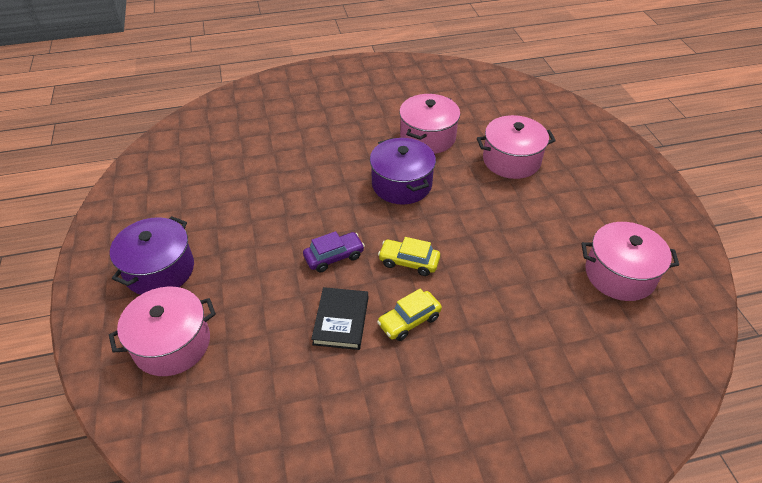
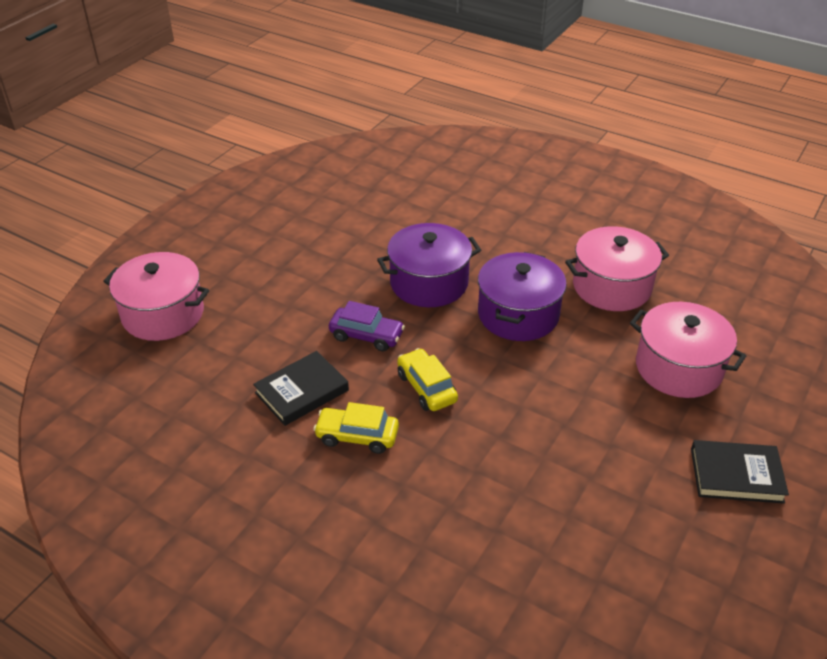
camera: 45 degrees right, 5 degrees down
purple pot [110,216,194,295] -> purple pot moved to [377,223,481,307]
pink pot [582,222,679,301] -> none
none -> black book [691,440,789,504]

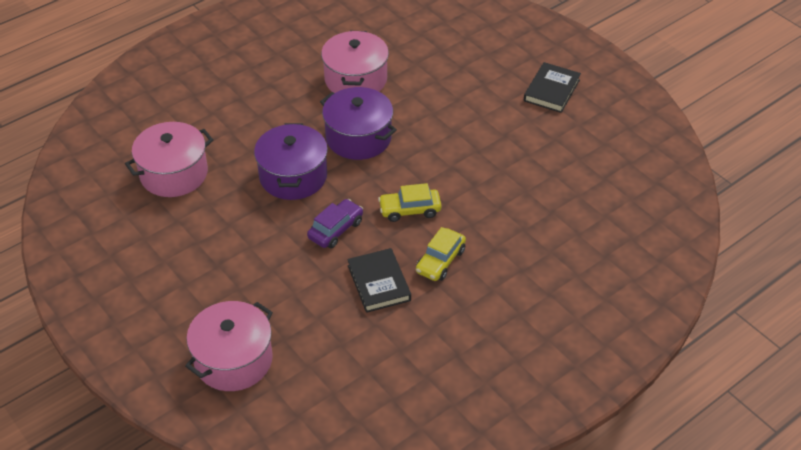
camera: 70 degrees left, 5 degrees up
pink pot [630,302,746,398] -> pink pot moved to [125,122,213,197]

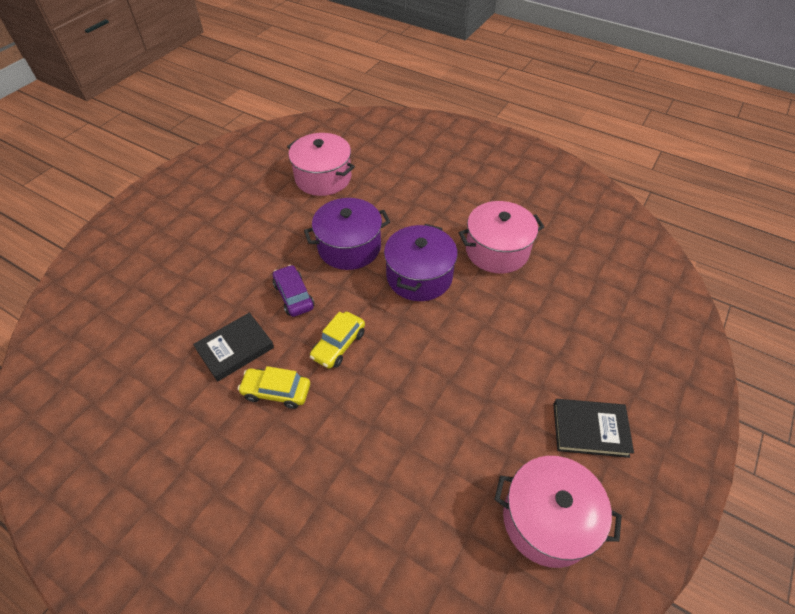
camera: 70 degrees right, 5 degrees up
pink pot [185,301,273,391] -> pink pot moved to [494,456,622,568]
purple car [307,199,363,249] -> purple car turned 135 degrees counterclockwise [273,265,314,317]
yellow car [378,183,441,222] -> yellow car turned 120 degrees counterclockwise [310,312,365,369]

